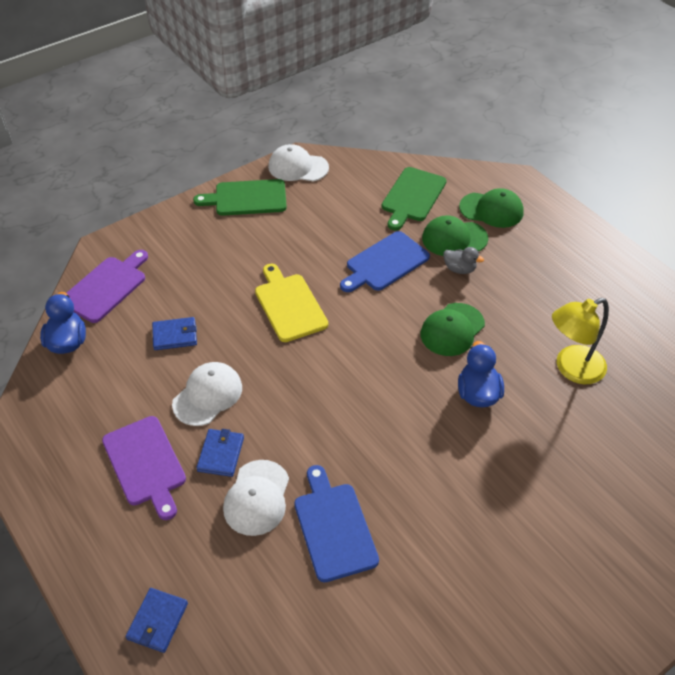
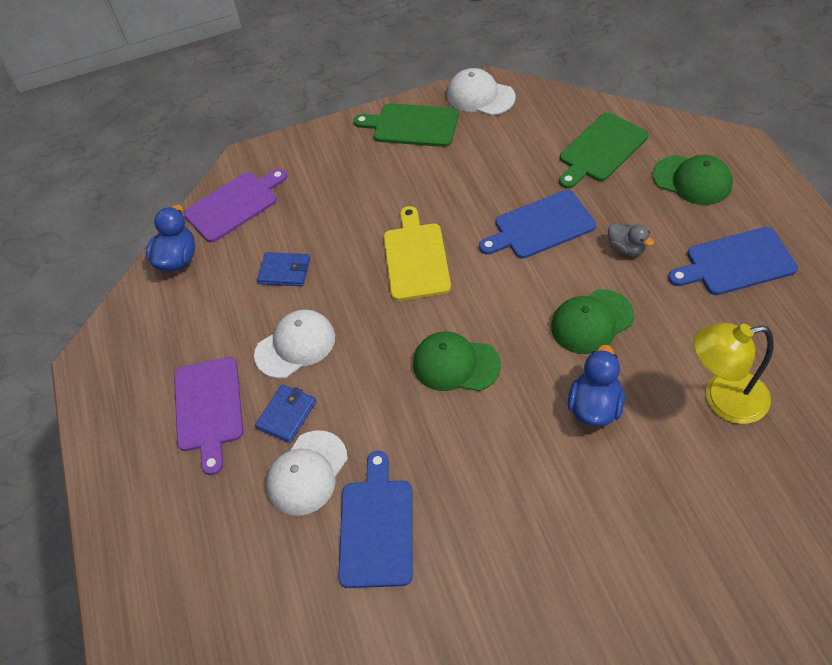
camera: 25 degrees right, 5 degrees up
blue wallet [126,588,188,653] -> none
green cap [422,215,488,256] -> green cap moved to [413,331,501,391]
none -> blue cutting board [668,227,798,295]

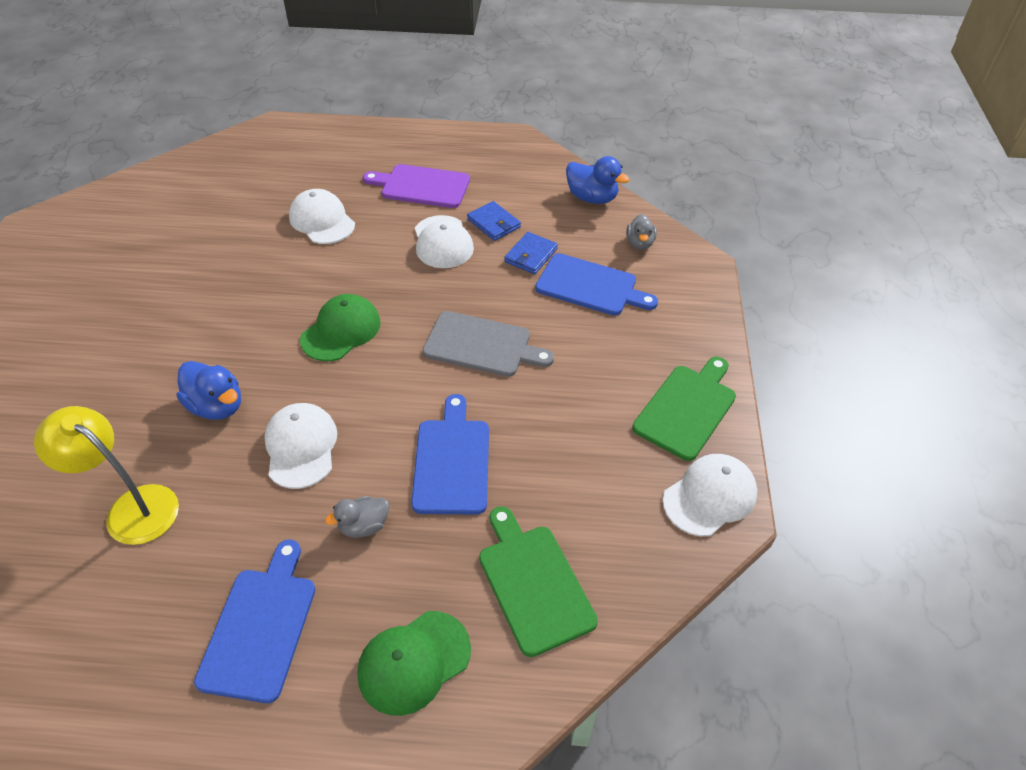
camera: 105 degrees right, 5 degrees down
purple cutting board [184,168,287,243] -> grey duck [626,214,657,250]
blue wallet [255,384,316,443] -> blue wallet moved to [467,201,521,241]
blue cutting board [338,451,413,588] -> blue cutting board moved to [535,253,658,316]
yellow cutting board [384,206,451,301] -> grey cutting board [423,311,554,377]
green cap [551,289,634,354] -> white cap [264,403,337,489]
yellow lamp [693,323,774,424] -> yellow lamp turned 75 degrees counterclockwise [34,406,179,545]

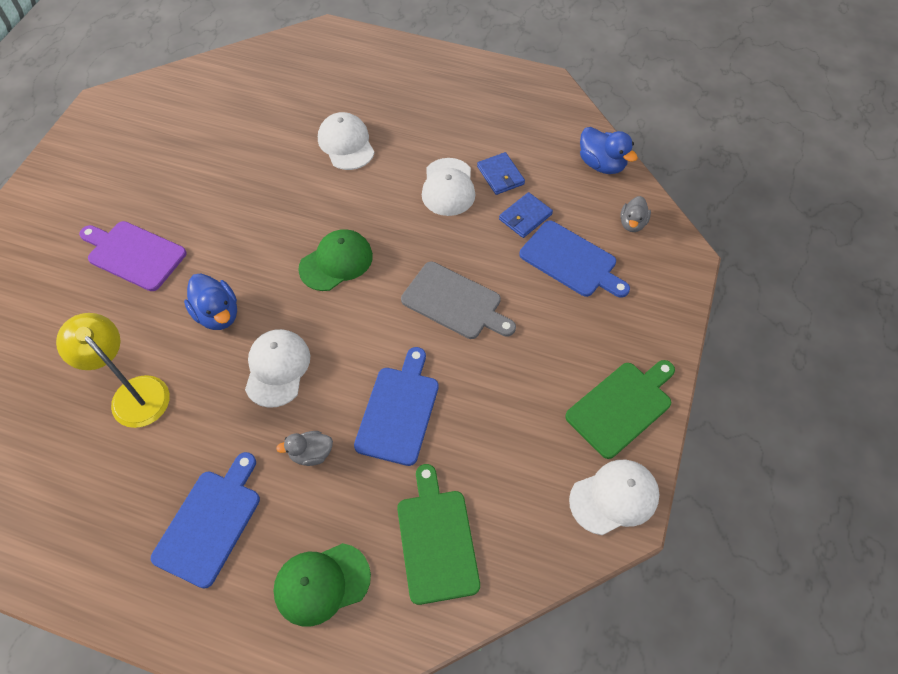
camera: 15 degrees right, 10 degrees up
purple cutting board [363,164,470,208] -> purple cutting board moved to [79,221,187,291]

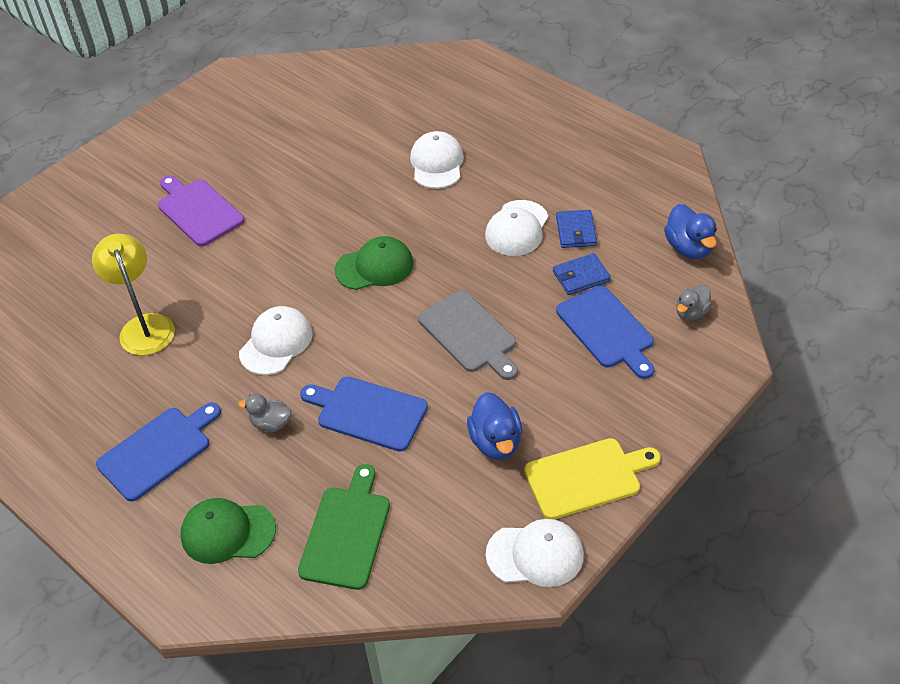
camera: 25 degrees right, 10 degrees down
blue duck [184,273,237,330] -> blue duck moved to [467,392,522,460]
blue cutting board [354,347,439,466] -> blue cutting board turned 105 degrees counterclockwise [300,376,428,452]
green cutting board [565,360,675,459] -> yellow cutting board [524,438,661,519]

